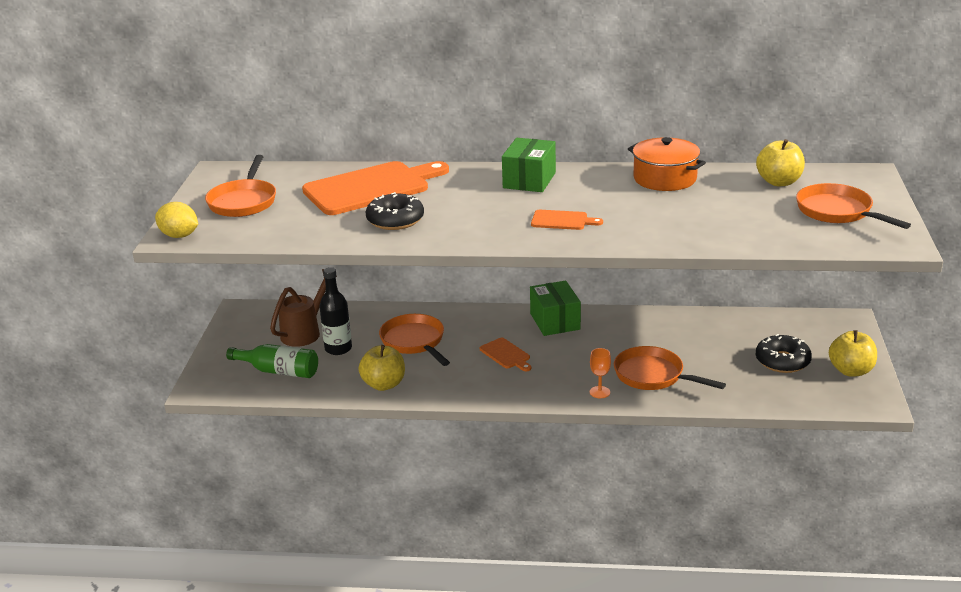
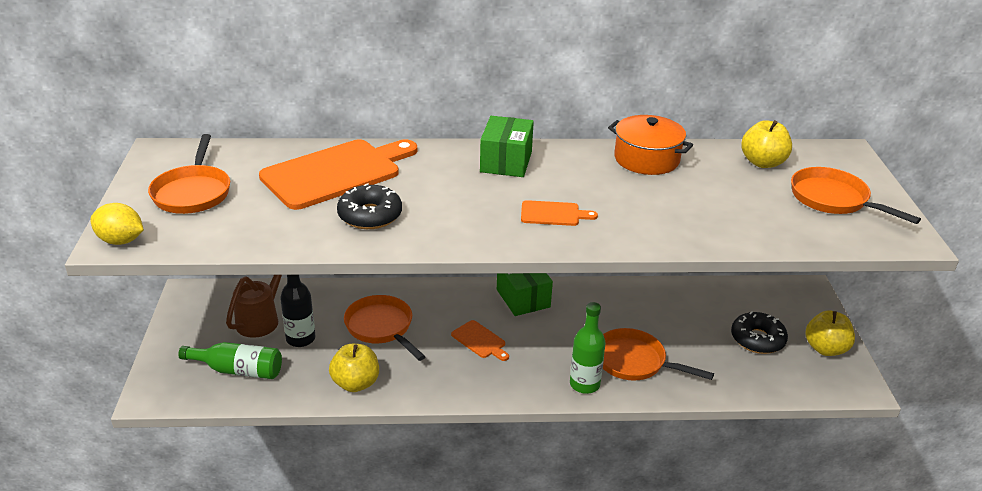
camera: 10 degrees left, 5 degrees up
orange goblet [590,348,611,398] -> green bottle [570,302,606,394]

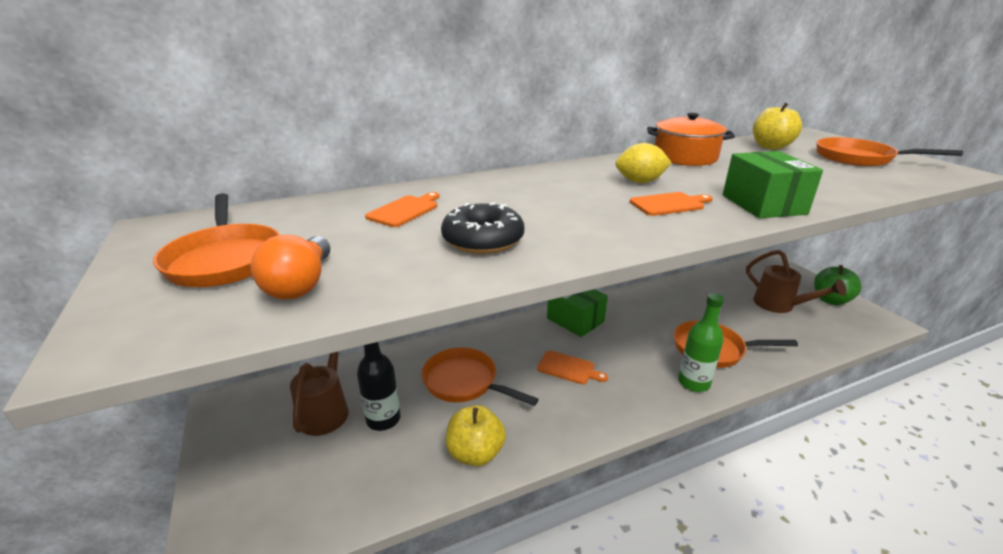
camera: 20 degrees left, 5 degrees down
yellow lemon [90,203,144,245] -> yellow lemon moved to [615,143,672,183]
green bottle [178,342,282,379] -> none
orange cutting board [259,140,417,210] -> orange cutting board [365,192,439,227], size x0.44
green box [480,116,534,177] -> green box moved to [723,151,823,218]
black donut [731,311,788,354] -> brown watering can [746,250,846,313]
yellow apple [806,311,855,356] -> green apple [814,265,861,305]
none -> orange light bulb [251,235,330,300]

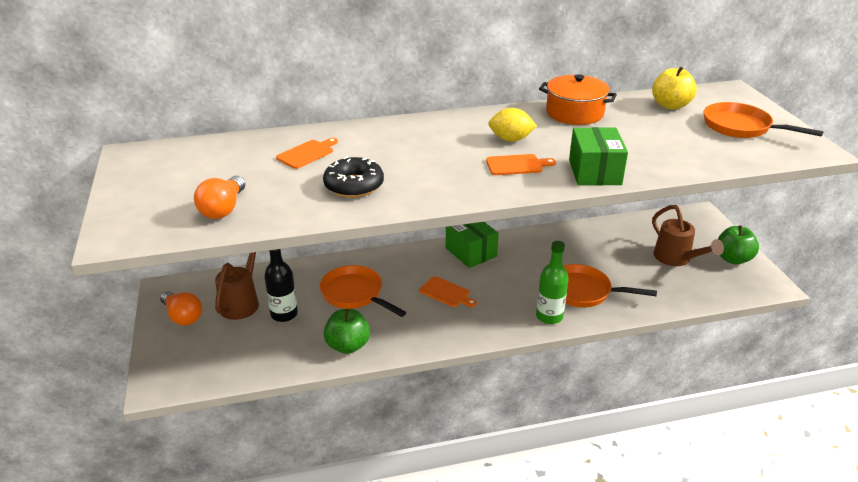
camera: 10 degrees right, 5 degrees up
orange pan [153,193,280,287] -> none
yellow apple [446,405,506,466] -> green apple [324,309,370,354]
none -> orange light bulb [160,291,202,326]

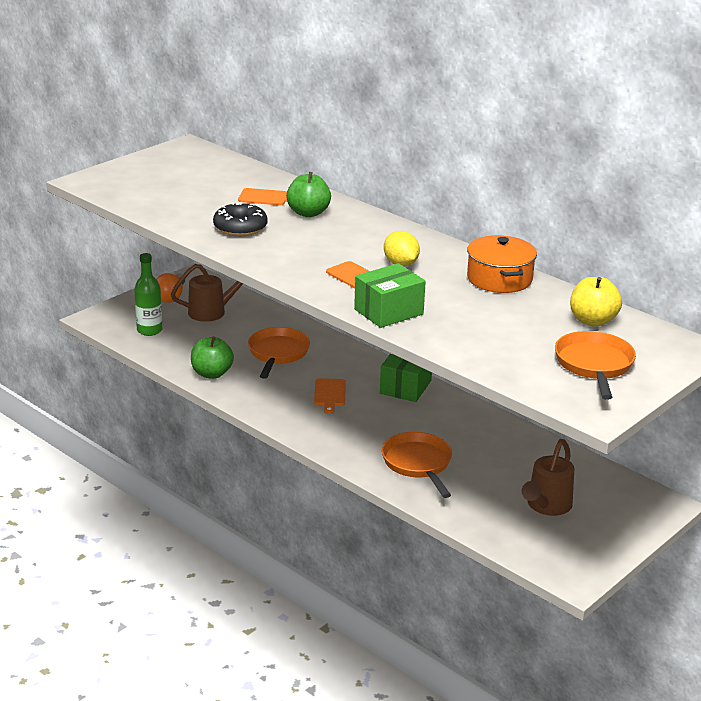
camera: 55 degrees right, 5 degrees down
orange light bulb [194,176,246,219] -> none
black bottle [264,249,298,322] -> none
green bottle [536,241,569,324] -> green bottle moved to [134,253,162,336]
green apple [718,225,759,265] -> green apple moved to [286,172,331,217]

